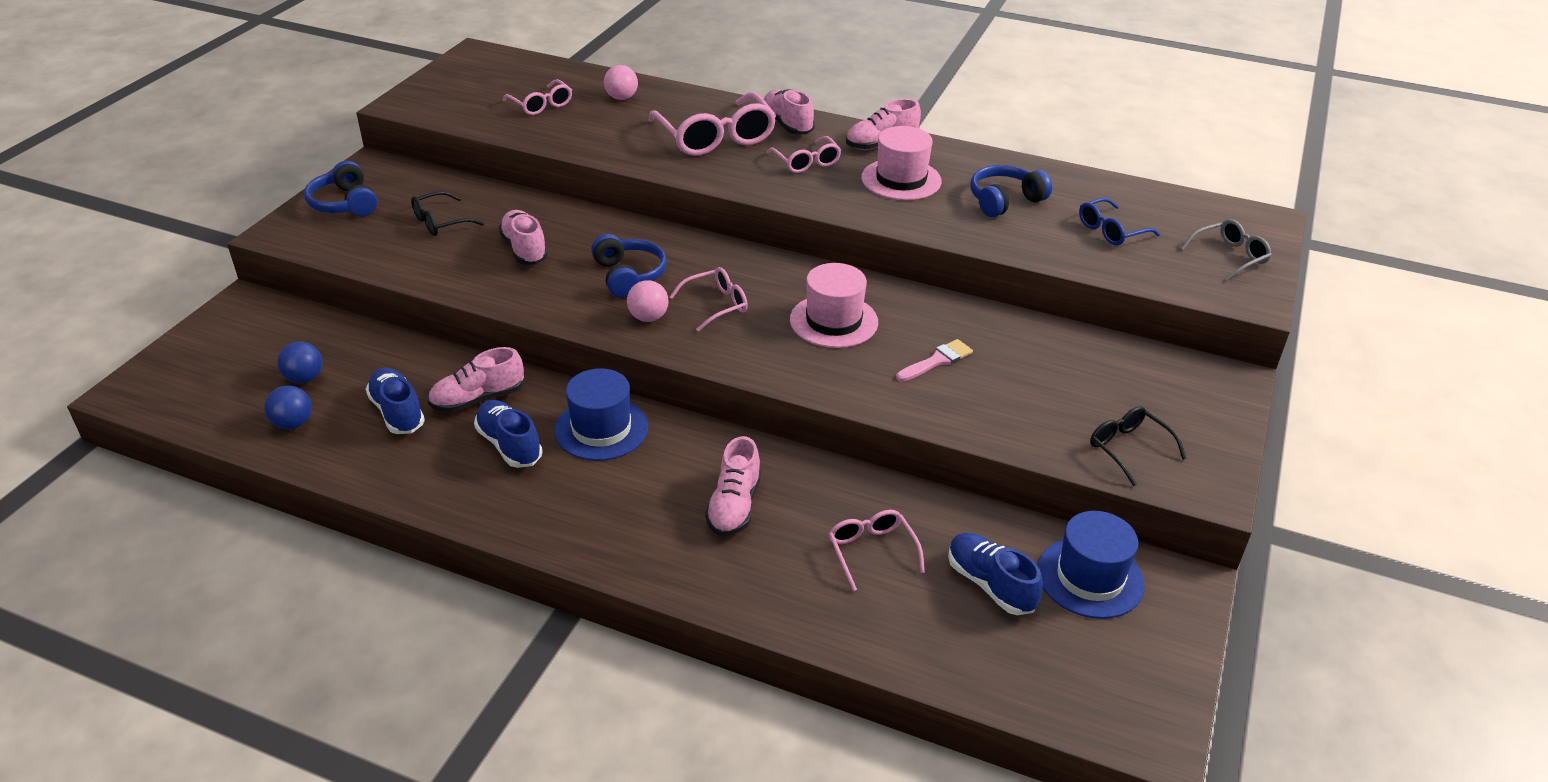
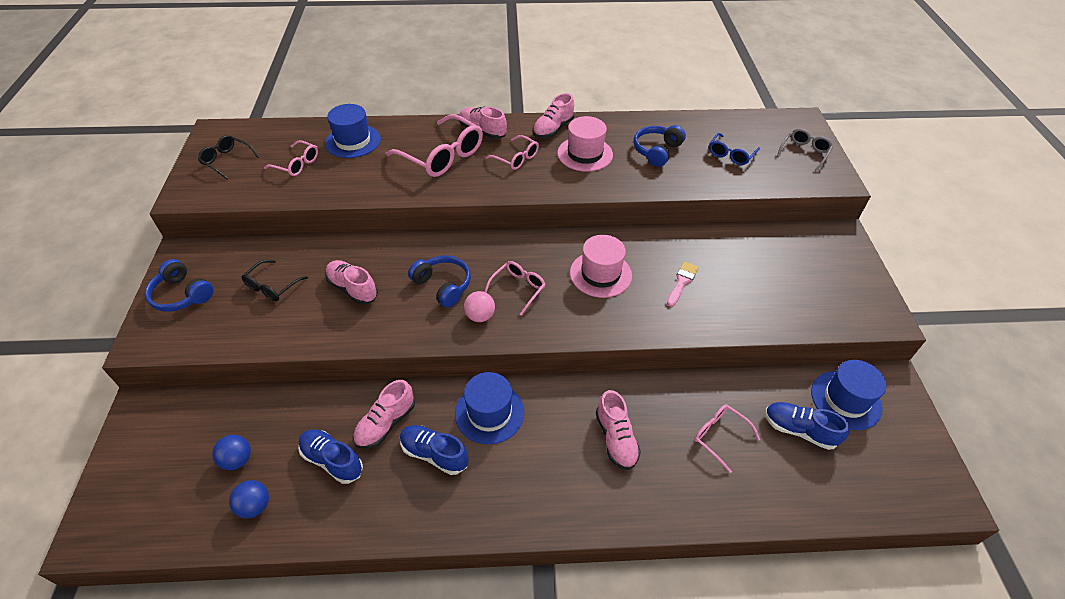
camera: 25 degrees left, 10 degrees up
pink ball [604,65,638,100] -> blue hat [325,104,381,158]
black glasses [1090,406,1187,486] -> black glasses moved to [198,135,259,179]

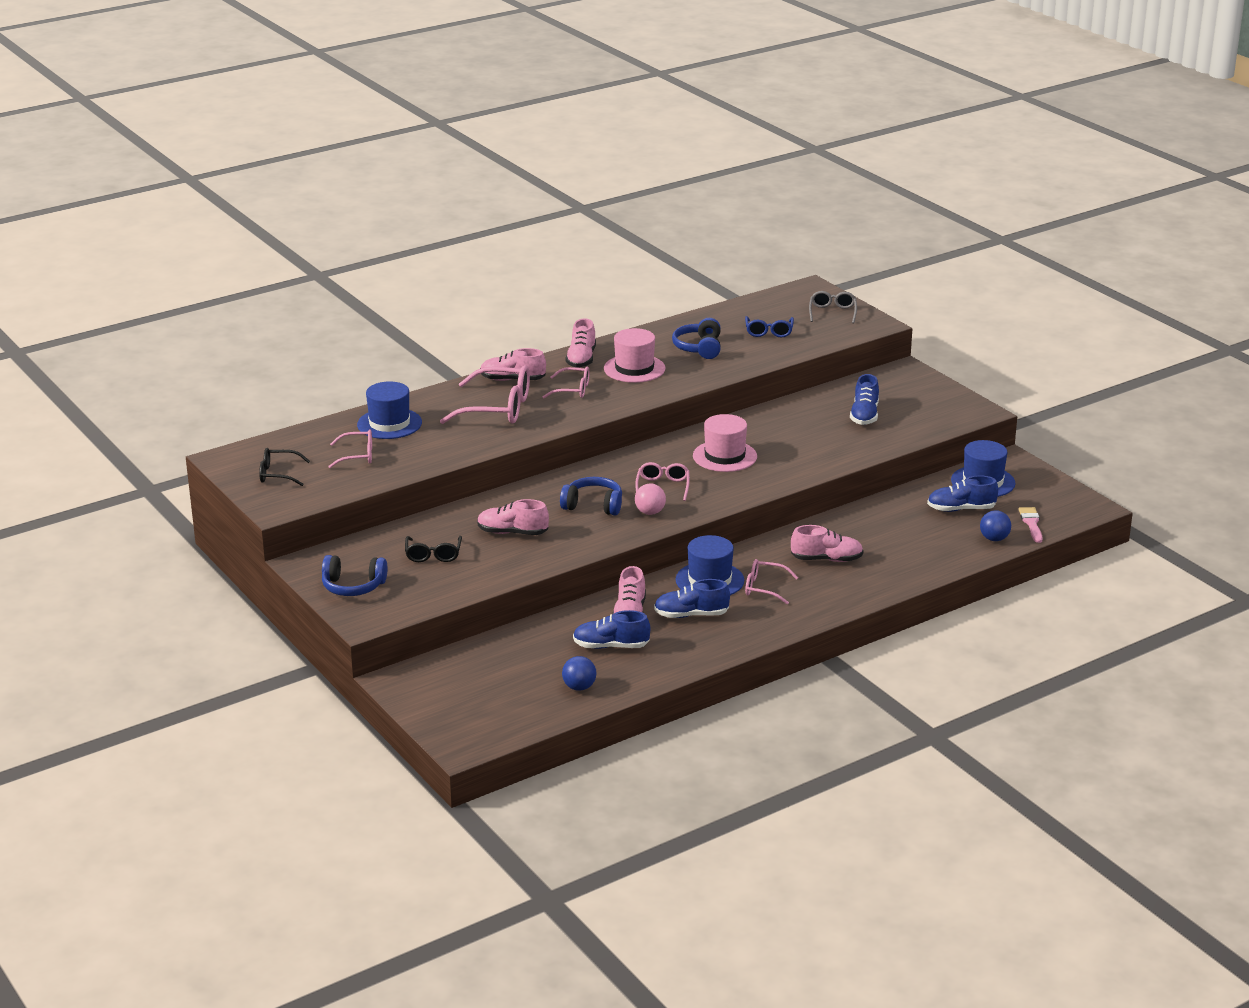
camera: 30 degrees left, 20 degrees down
blue ball [212,435,251,470] -> blue ball moved to [980,510,1011,541]
pink shoe [596,390,641,470] -> pink shoe turned 45 degrees counterclockwise [791,525,864,562]
pink brush [667,262,699,307] -> pink brush moved to [1019,507,1043,543]
pink glasses [694,404,760,473] -> pink glasses moved to [745,559,798,604]
none -> blue shoe [850,374,879,425]

